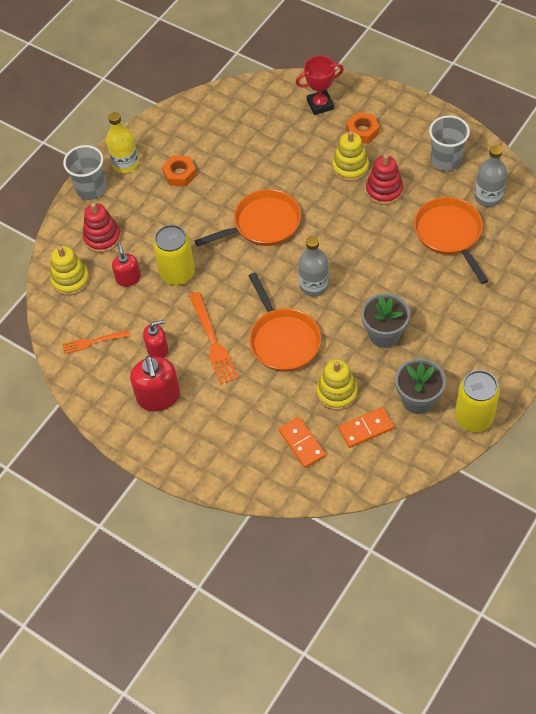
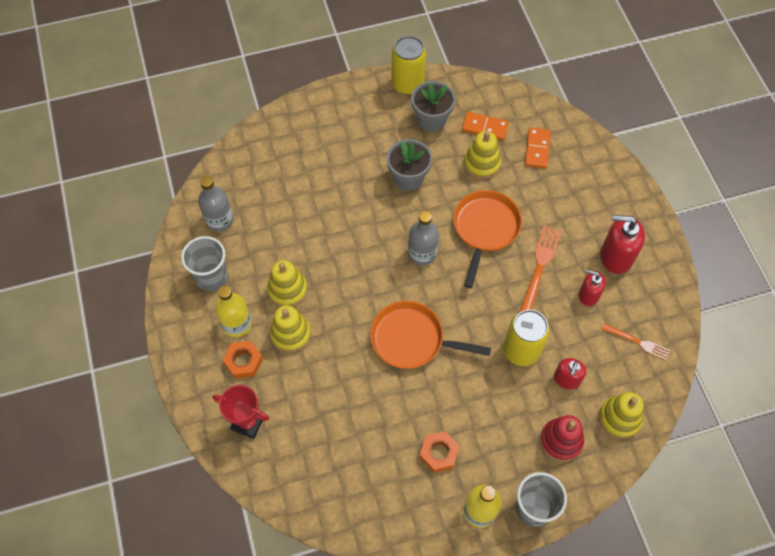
camera: 145 degrees left, 5 degrees up
red soap dispenser [130,356,180,411] -> red soap dispenser turned 105 degrees counterclockwise [601,215,645,274]
red stacking toy [366,154,403,205] -> yellow stacking toy [267,260,307,307]
orange pan [414,197,489,284] -> none
none -> yellow bottle [215,286,252,337]

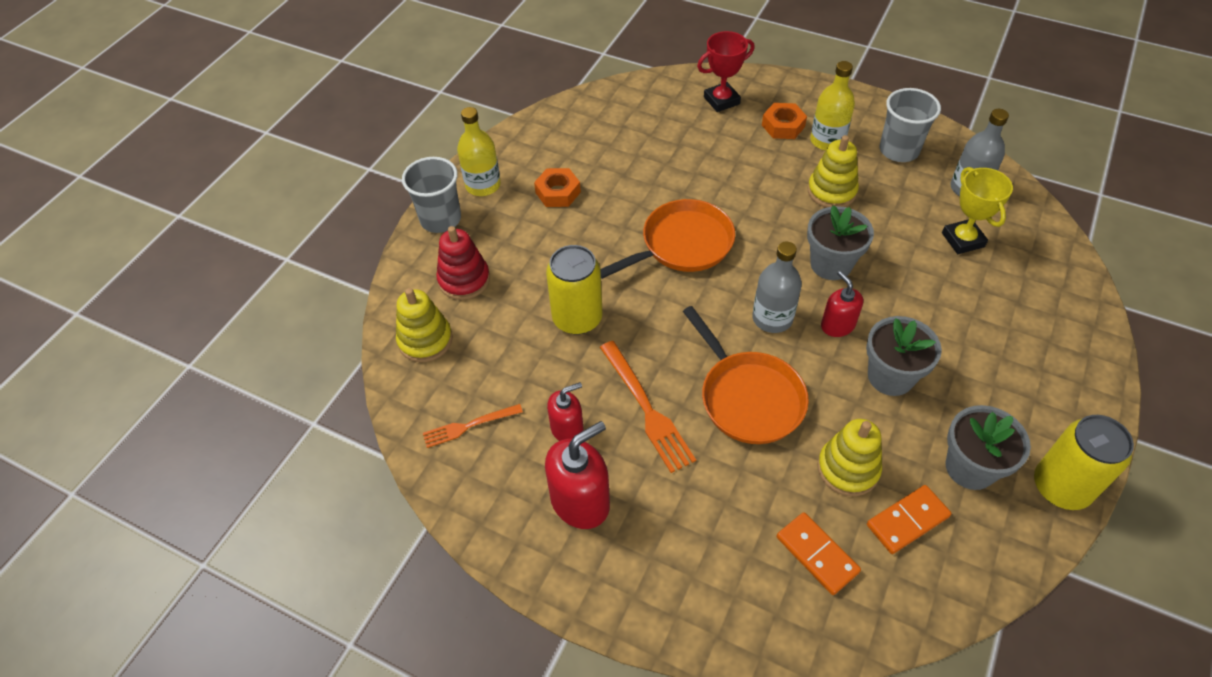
camera: 135 degrees right, 10 degrees down
yellow stacking toy [270,305,311,353] -> none
red soap dispenser [554,358,586,389] -> red soap dispenser moved to [821,271,863,337]
none -> grey flower pot [807,205,874,280]
none -> yellow trophy [942,167,1013,254]

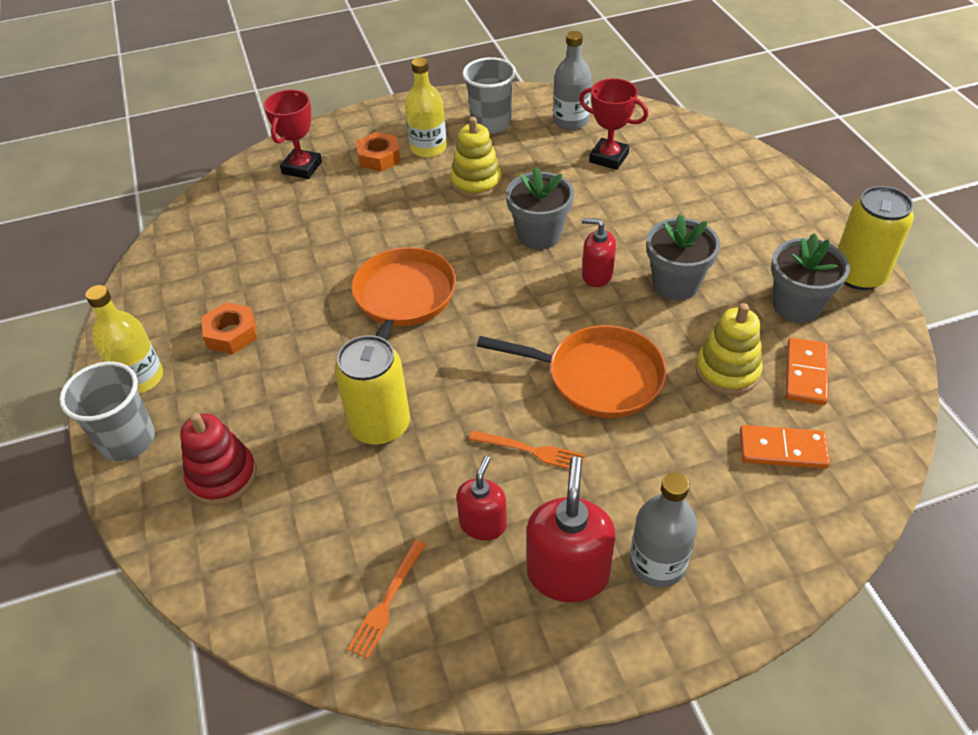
camera: 45 degrees left, 5 degrees down
yellow stacking toy [396,288,453,362] -> none
orange fork [600,341,696,473] -> orange fork [469,431,585,469], size x0.62
grey bottle [752,241,802,333] -> grey bottle moved to [630,472,697,588]
yellow trophy [942,167,1013,254] -> red trophy [579,78,648,170]

